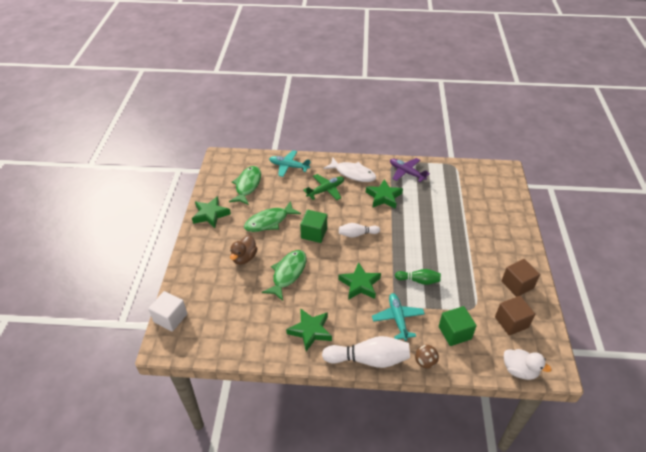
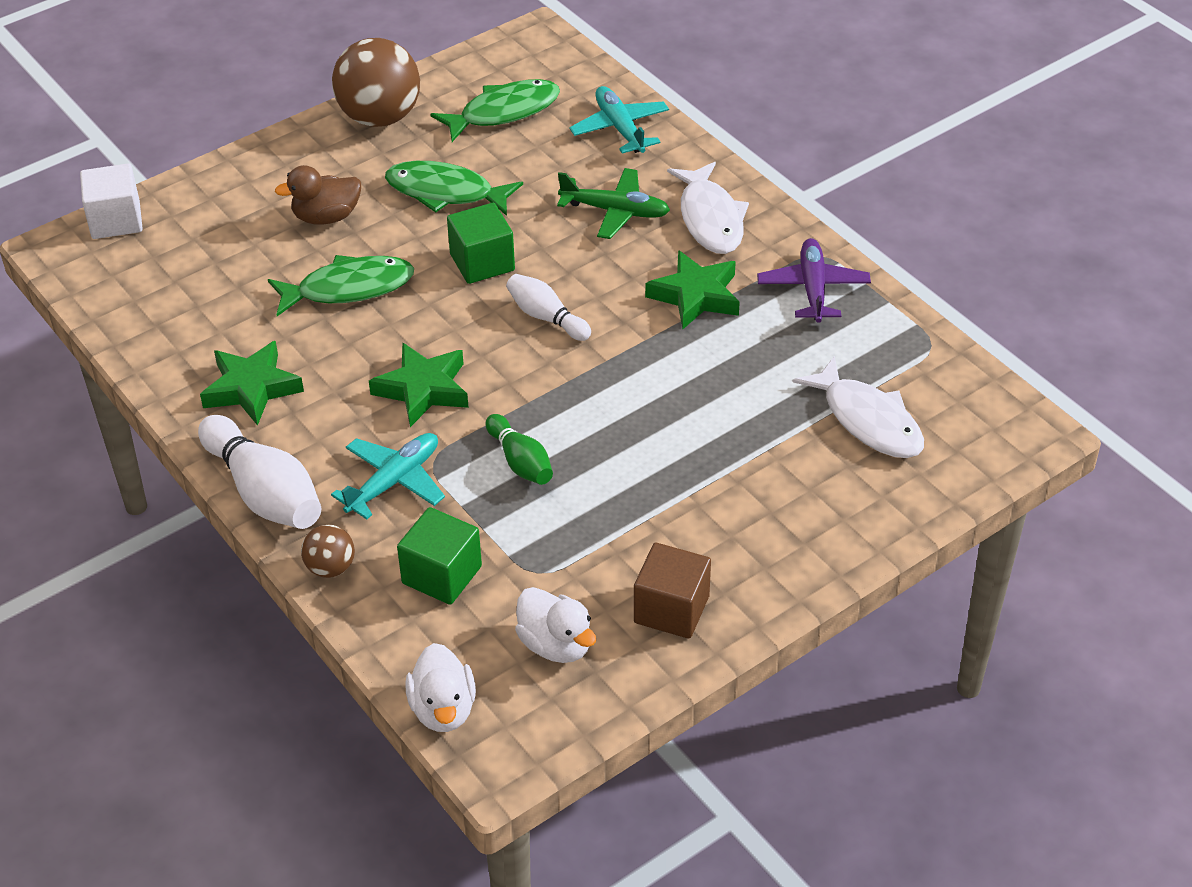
camera: 50 degrees right, 0 degrees up
green star [192,196,231,228] -> brown ball [332,38,420,127]
brown cube [495,296,535,336] -> white duck [515,587,596,663]
none -> white fish [792,356,924,458]

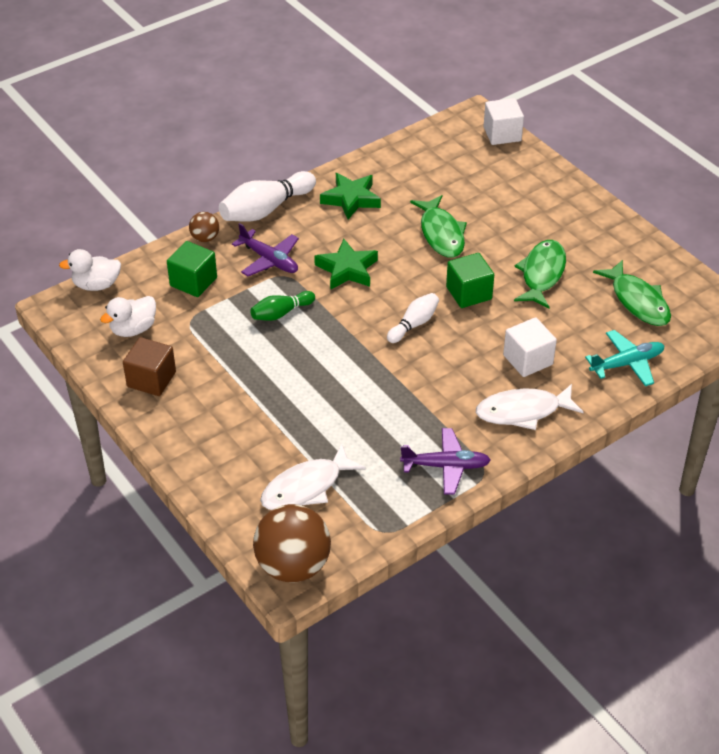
camera: 90 degrees right, 0 degrees up
brown duck [275,165,361,225] -> none
turquoise plane [331,433,445,519] -> purple plane [232,223,299,276]
brown ball [332,38,420,127] -> brown ball moved to [253,504,331,583]
green plane [557,168,670,239] -> white cube [503,317,557,377]
green star [645,250,740,329] -> none

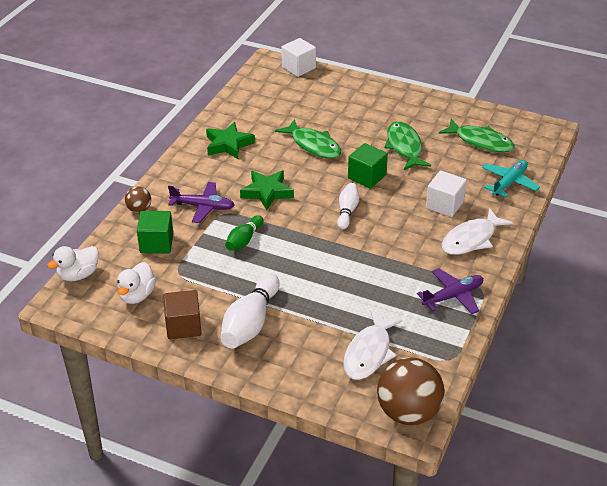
camera: 30 degrees left, 5 degrees down
white bowling pin [219,171,316,222] -> white bowling pin moved to [220,273,280,348]

